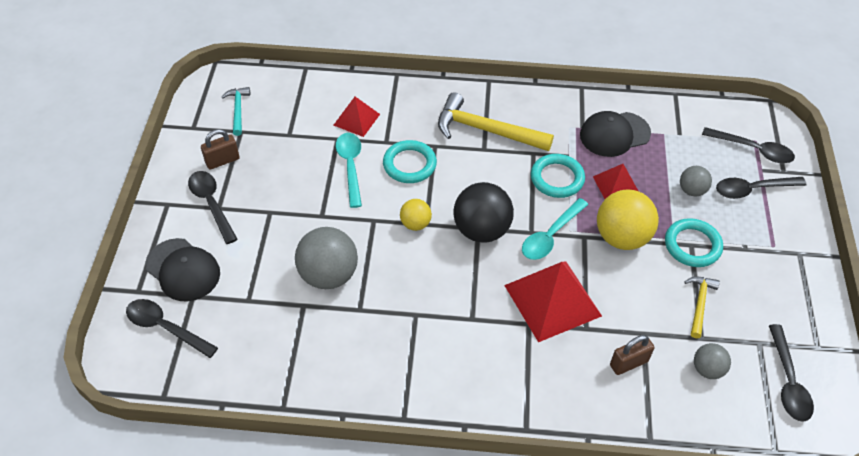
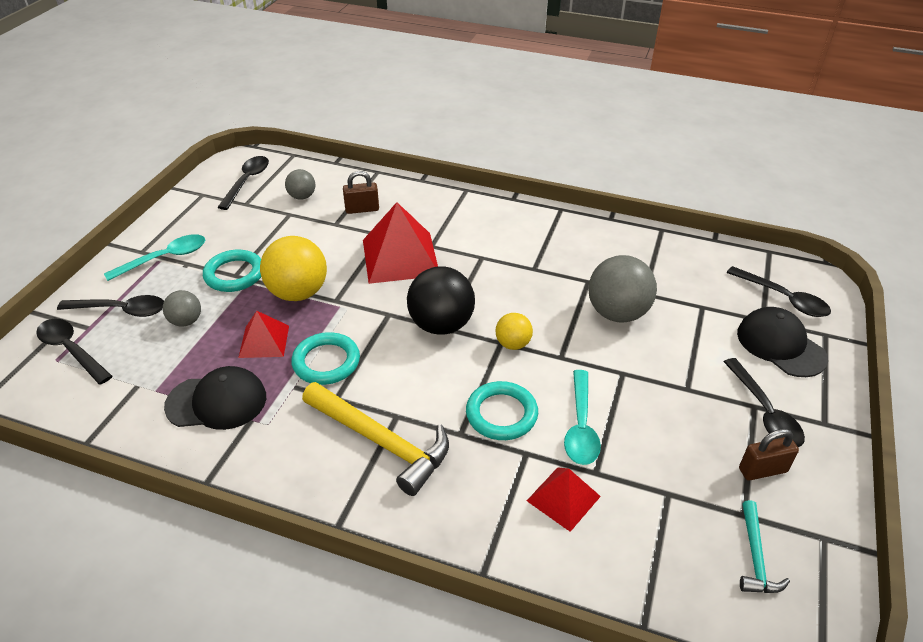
camera: 165 degrees left, 10 degrees down
turquoise spoon [522,198,588,260] -> turquoise spoon moved to [104,234,205,281]
yellow hammer [684,276,720,338] -> none

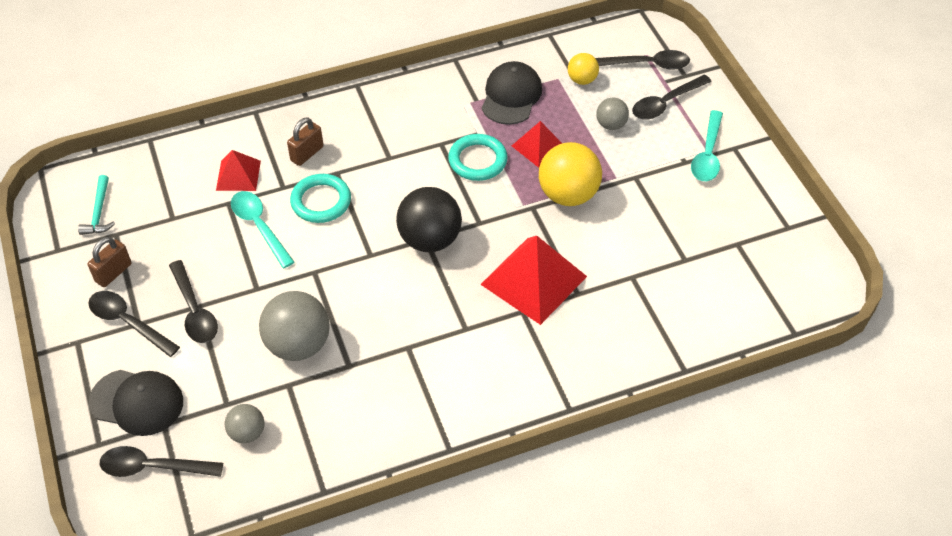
camera: 140 degrees right, 10 degrees up
black cap [164,366,266,430] -> black cap turned 150 degrees clockwise [482,61,542,125]
turquoise ring [203,250,261,292] -> none
black spoon [217,156,269,210] -> black spoon moved to [169,260,218,343]
grey ball [285,169,315,200] -> grey ball moved to [225,404,264,443]
yellow hammer [302,382,449,496] -> none
brown padlock [343,171,379,214] -> brown padlock moved to [287,117,324,166]
yellow ball [495,313,533,350] -> yellow ball moved to [568,53,599,85]
turquoise hammer [740,500,790,593] -> turquoise hammer turned 150 degrees counterclockwise [78,175,115,235]

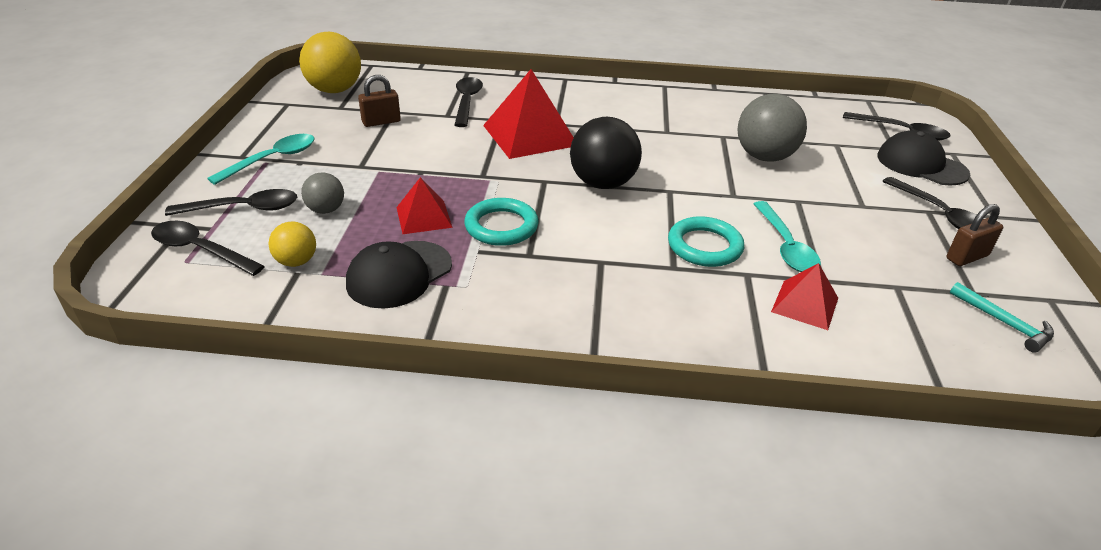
camera: 155 degrees left, 15 degrees down
turquoise hammer [78,175,115,235] -> turquoise hammer turned 120 degrees clockwise [950,282,1054,352]
black spoon [169,260,218,343] -> black spoon moved to [455,77,483,127]
grey ball [225,404,264,443] -> none
brown padlock [287,117,324,166] -> brown padlock moved to [358,75,401,127]
yellow ball [539,142,602,206] -> yellow ball moved to [299,32,361,93]

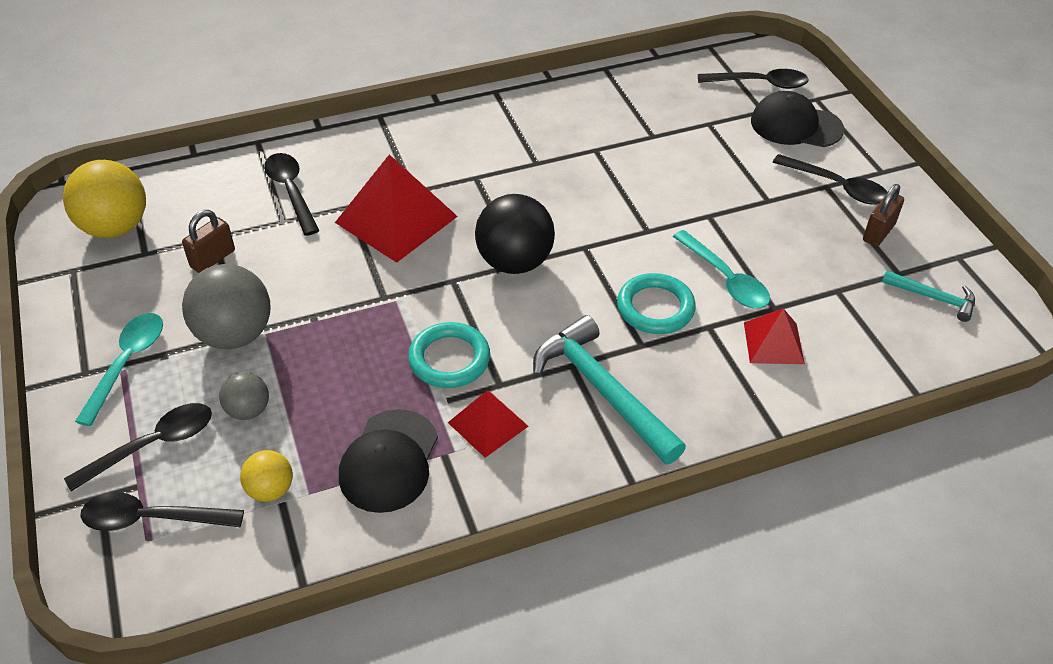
camera: 25 degrees left, 10 degrees up
red pyramid [396,177,453,234] -> red pyramid moved to [448,390,529,458]
grey ball [737,94,807,162] -> grey ball moved to [182,264,270,349]
none -> turquoise hammer [533,315,686,464]

